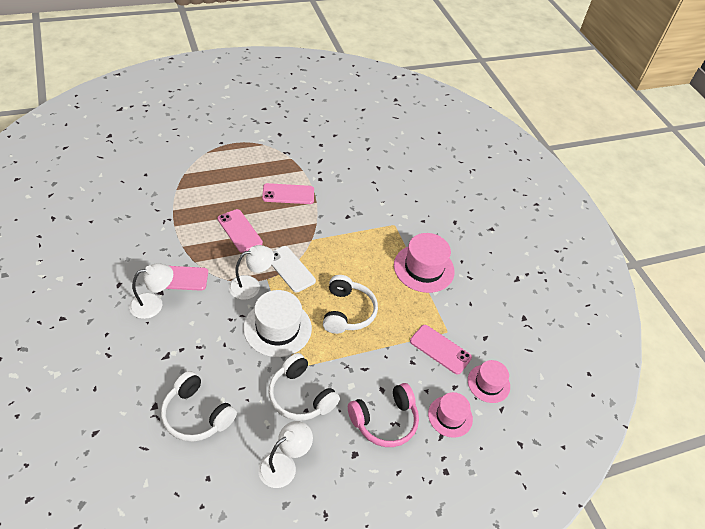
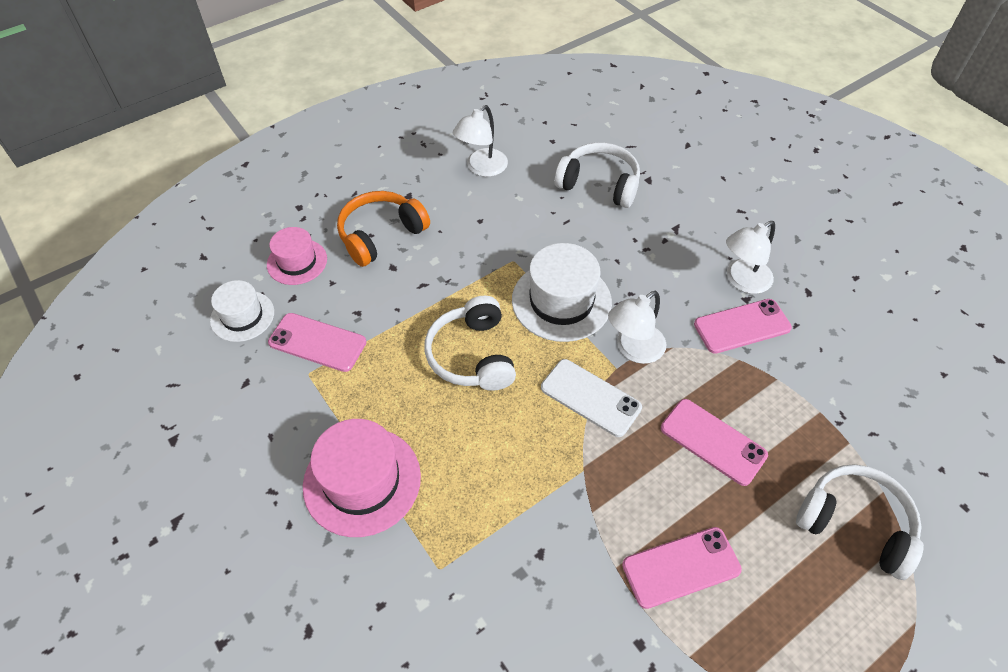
camera: 170 degrees right, 5 degrees up
white headphones [269,353,340,421] -> white headphones moved to [796,464,924,580]
pink headphones [348,383,419,447] -> orange headphones [337,191,430,267]
pink hat [468,360,510,403] -> white hat [210,280,274,342]

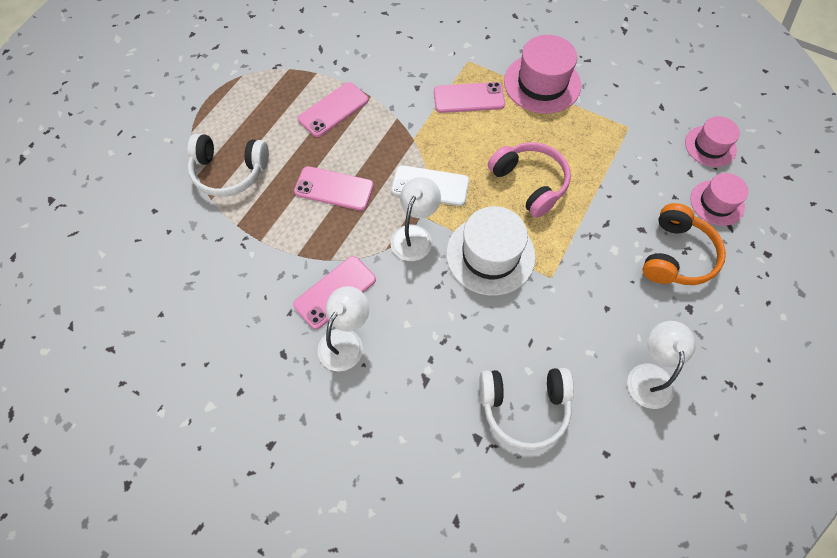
camera: 155 degrees right, 10 degrees up
white hat [210,280,274,342] -> pink hat [685,116,740,167]
pink phone [268,313,366,372] -> pink phone moved to [434,82,505,113]
white headphones [425,296,516,391] -> pink headphones [488,142,571,218]

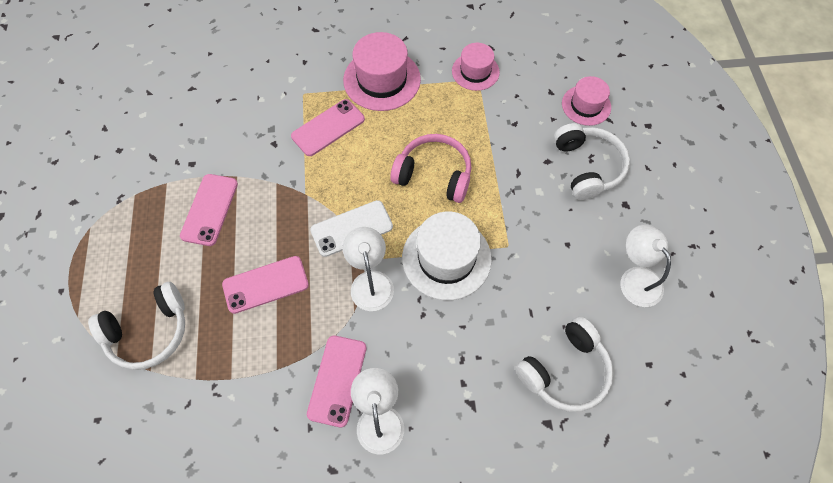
camera: 35 degrees left, 0 degrees up
orange headphones [643,203,726,285] -> white headphones [554,123,630,200]
pink hat [685,116,740,167] -> pink hat moved to [452,43,500,91]

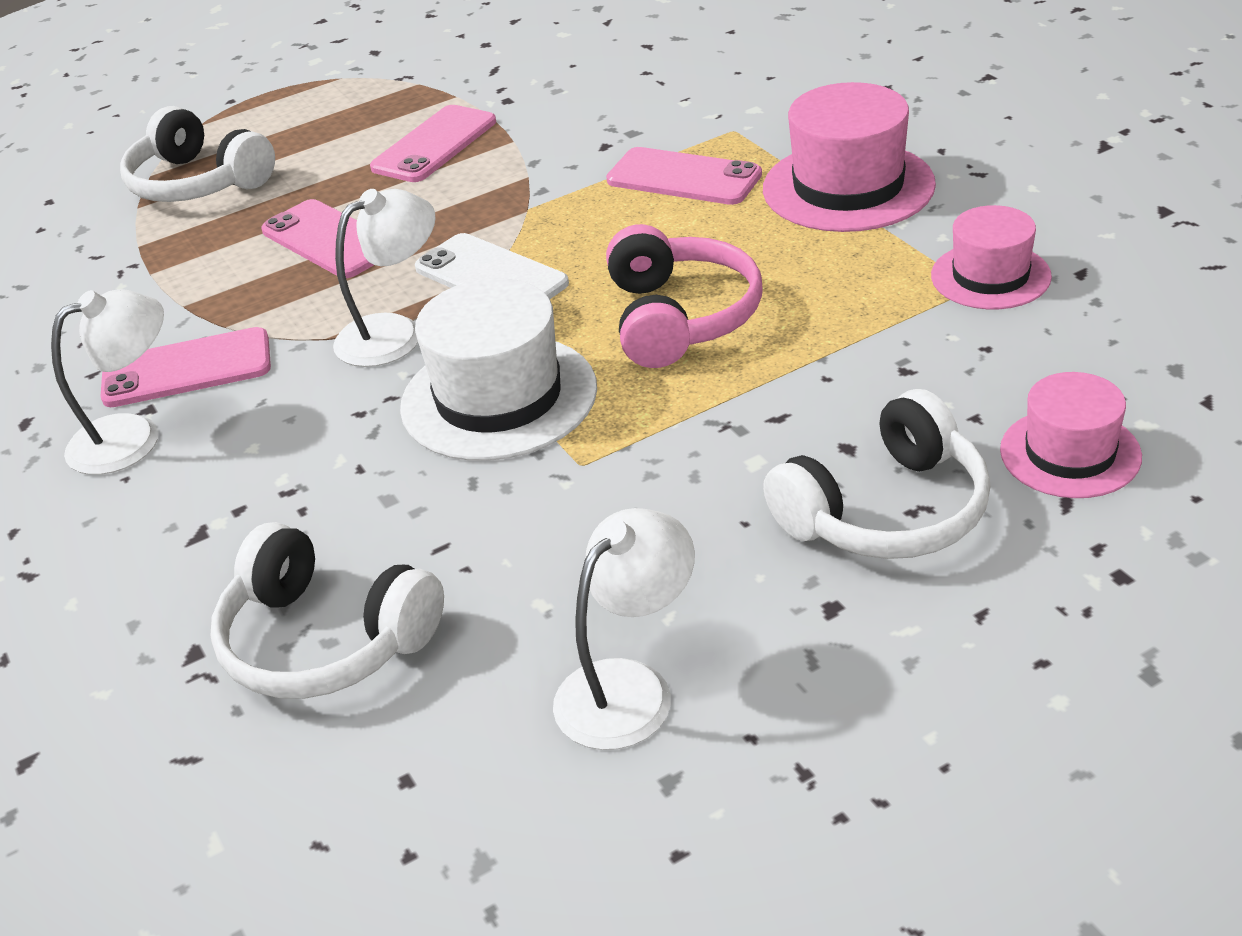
camera: 70 degrees right, 25 degrees down
pink phone [180,174,238,246] -> pink phone turned 45 degrees counterclockwise [370,105,496,182]

